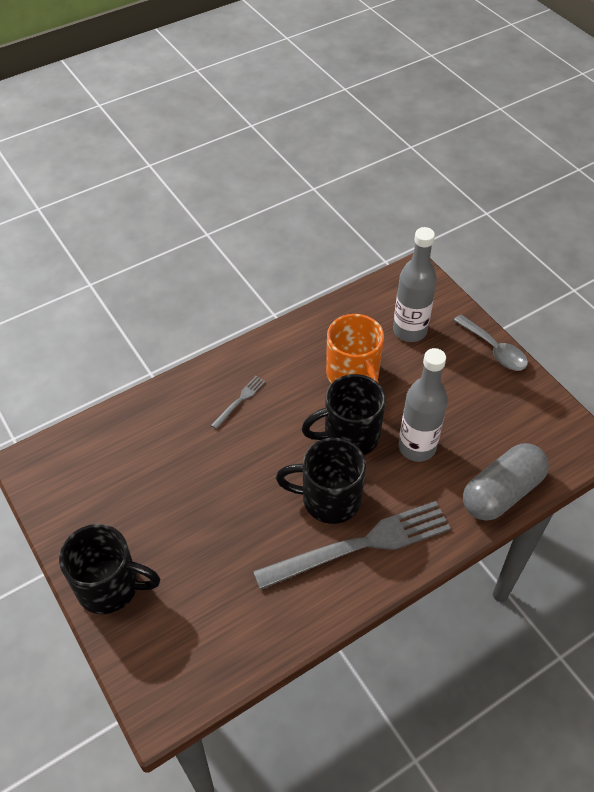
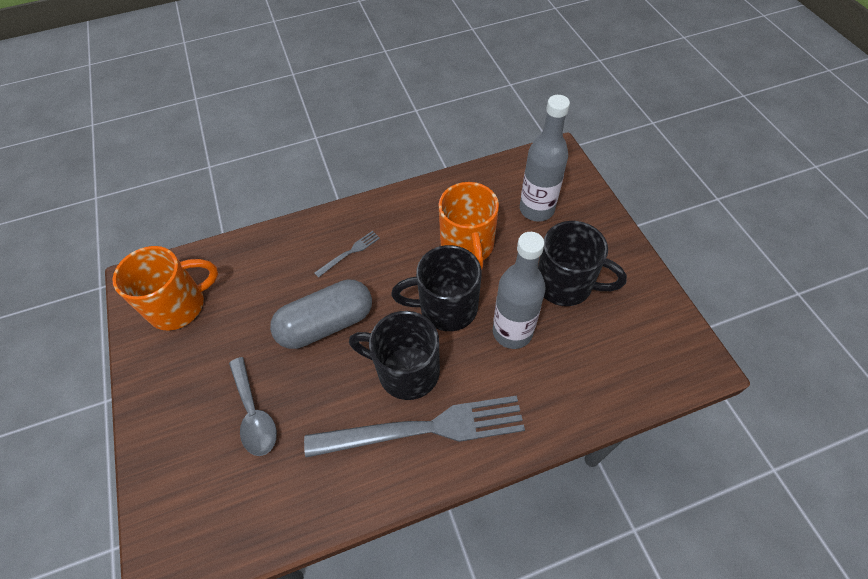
camera: 15 degrees right, 5 degrees up
black mug [59,524,160,614] -> black mug moved to [538,221,627,306]
grey spoon [453,314,528,371] -> grey spoon moved to [229,357,277,456]
grey capsule [463,443,549,521] -> grey capsule moved to [270,279,372,349]
none -> orange mug [113,246,218,331]

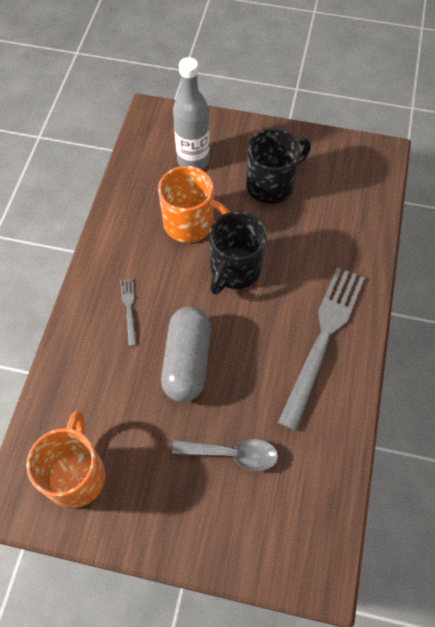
camera: 60 degrees left, 5 degrees up
black mug [349,311,440,400] -> none
grey bottle [493,232,546,349] -> none

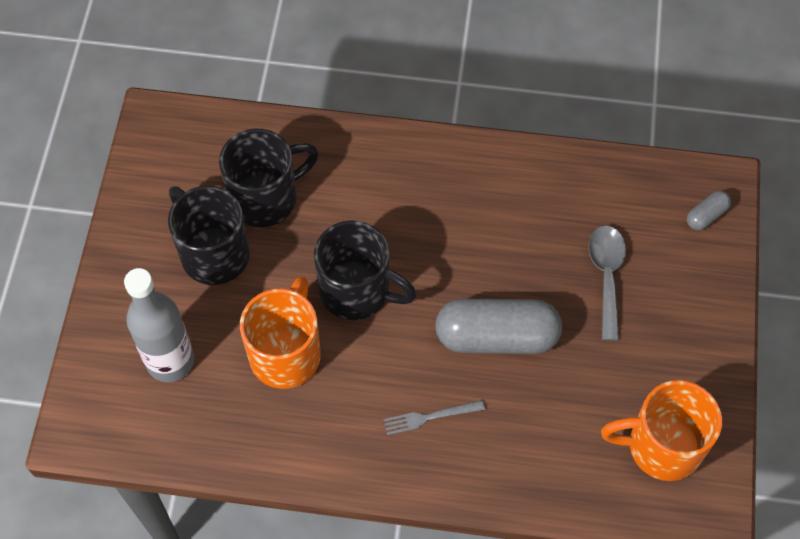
camera: 95 degrees left, 0 degrees up
grey fork [278,267,365,431] -> none
none -> black mug [219,129,319,227]
none -> grey capsule [687,191,731,230]

